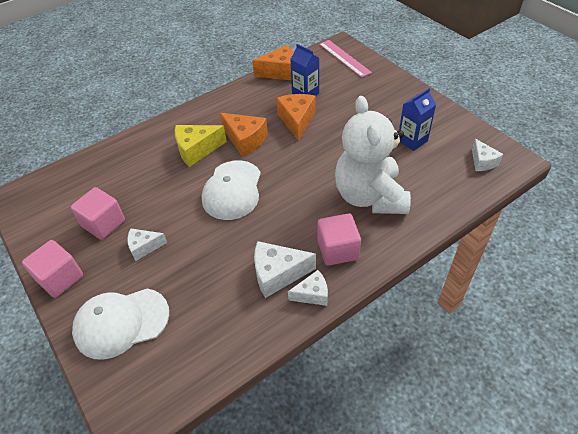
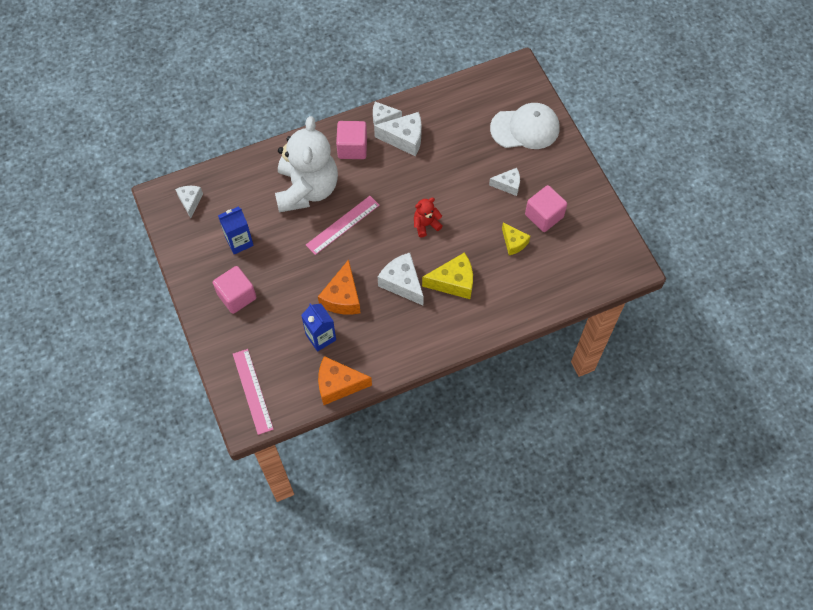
camera: 170 degrees left, 15 degrees up
pink cube [22,240,83,298] -> pink cube moved to [213,266,257,314]
white cap [202,160,261,220] -> red teddy bear [414,198,443,237]
orange cheese [220,113,268,157] -> white cheese [378,253,424,306]
none -> pink ruler [306,196,380,255]
none -> yellow cheese [502,223,530,255]

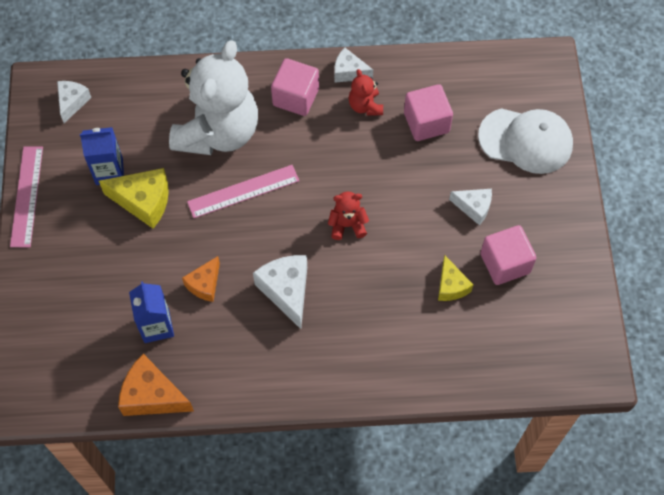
camera: 20 degrees right, 0 degrees up
pink cube [213,266,257,314] -> pink cube moved to [404,84,453,141]
pink ruler [233,349,274,435] -> pink ruler moved to [10,147,43,247]
orange cheese [318,260,360,315] -> orange cheese [182,256,220,302], size x0.63
white cheese [374,112,422,156] -> red teddy bear [348,69,383,116]
yellow cheese [422,252,473,299] -> yellow cheese moved to [99,168,169,229]

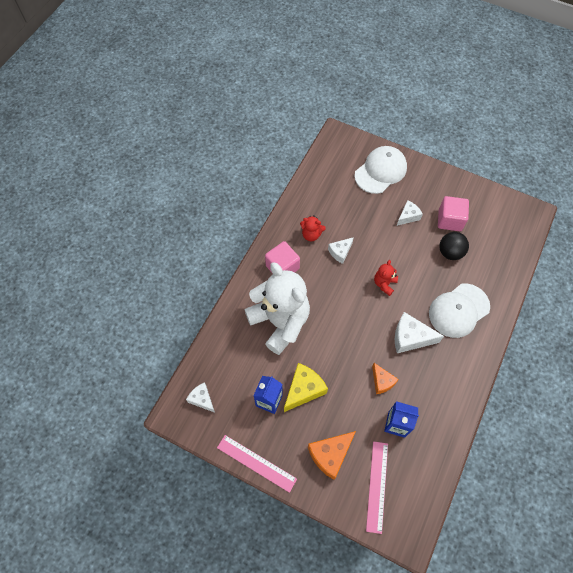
camera: 60 degrees left, 0 degrees up
orange cheese [118,354,194,416] -> orange cheese moved to [308,431,356,480]
pink ruler [187,165,299,218] -> pink ruler moved to [366,441,388,534]
white cheese [334,48,373,83] -> white cheese moved to [328,237,354,264]
pink cube [404,84,453,141] -> none
yellow cheese [438,255,474,301] -> black ball [440,232,469,260]
none -> white cap [429,284,490,338]

